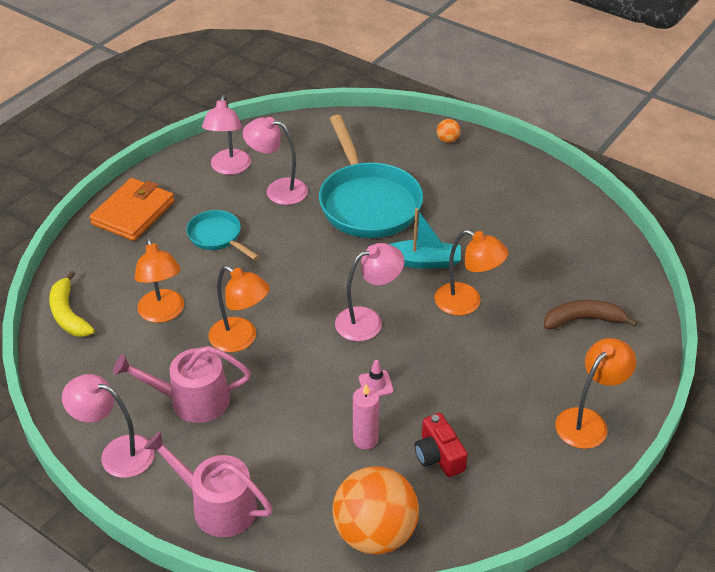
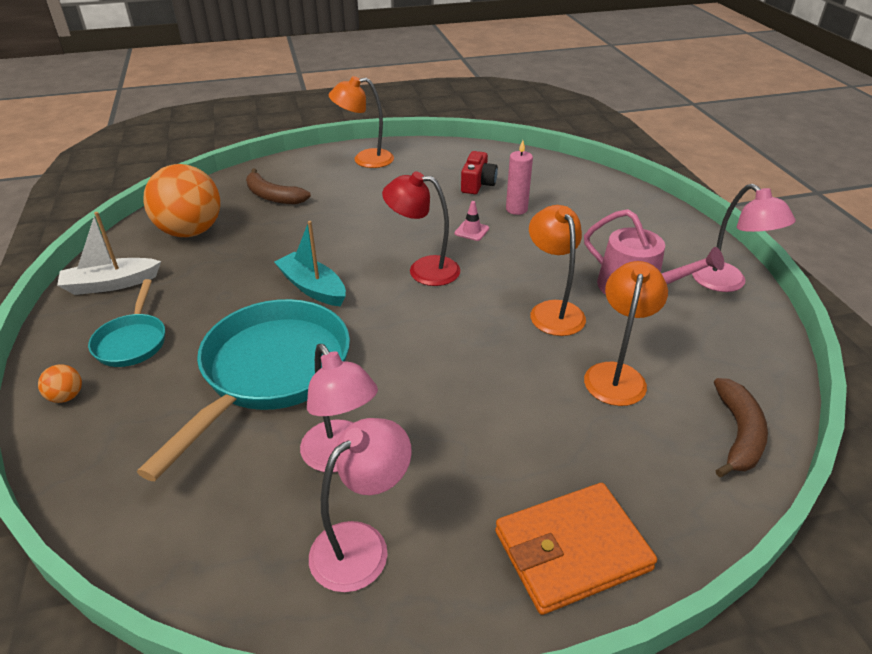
camera: 140 degrees left, 5 degrees down
yellow banana [49,271,95,337] -> brown banana [714,378,768,477]
pink watering can [144,431,273,537] -> none
turquoise pan [186,210,259,260] -> turquoise pan moved to [88,279,165,367]
orange ball [333,466,419,554] -> orange ball moved to [144,164,220,237]
pink lamp [335,243,404,341] -> red lamp [382,172,460,286]
orange lamp [434,229,508,316] -> none
none -> white boat [57,212,161,295]

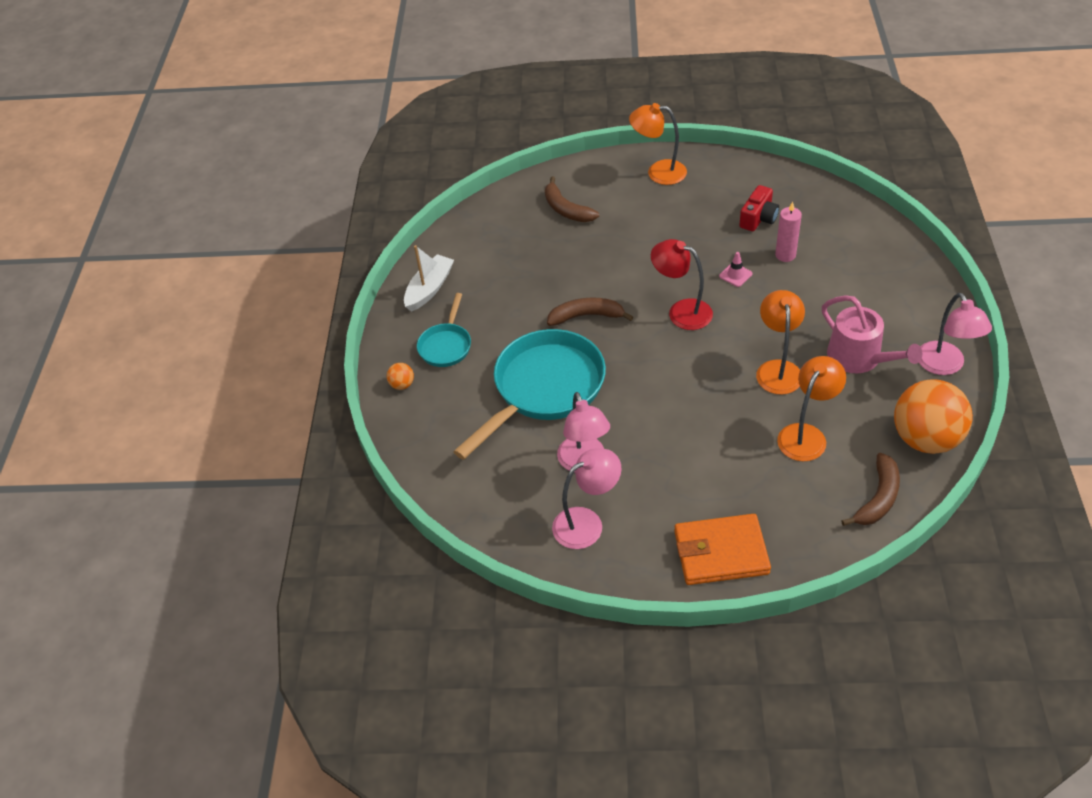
camera: 20 degrees right, 10 degrees up
white boat [57,212,161,295] -> white boat turned 120 degrees clockwise [404,245,454,312]
orange ball [144,164,220,237] -> orange ball moved to [894,379,973,454]
turquoise boat [274,221,346,306] -> brown banana [547,298,633,326]

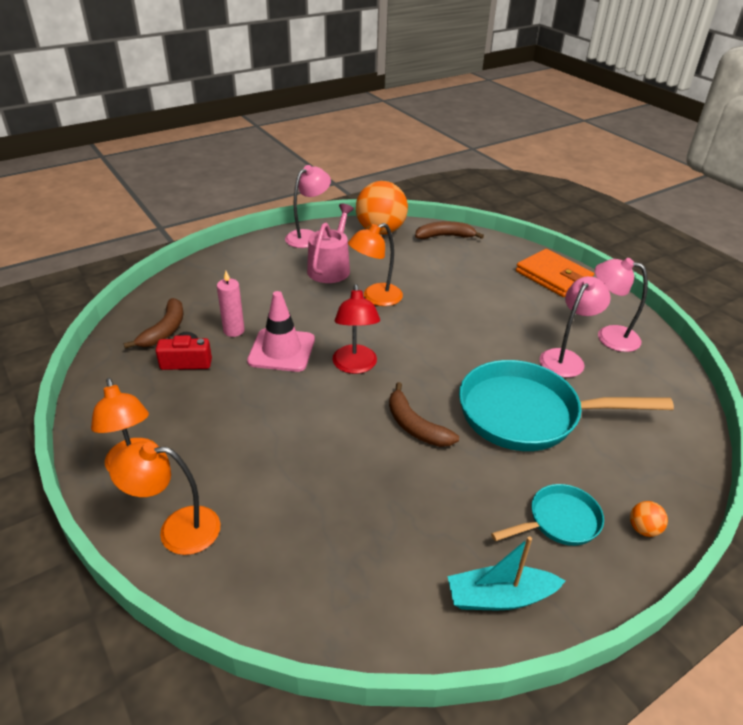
camera: 130 degrees left, 10 degrees down
white boat [404,245,454,312] -> turquoise boat [448,536,565,610]
brown banana [545,176,599,222] -> brown banana moved to [124,298,184,349]
pink traffic cone [719,252,753,287] -> pink traffic cone [247,291,315,372], size x2.19
orange lamp [777,356,846,461] -> orange lamp moved to [109,442,221,555]

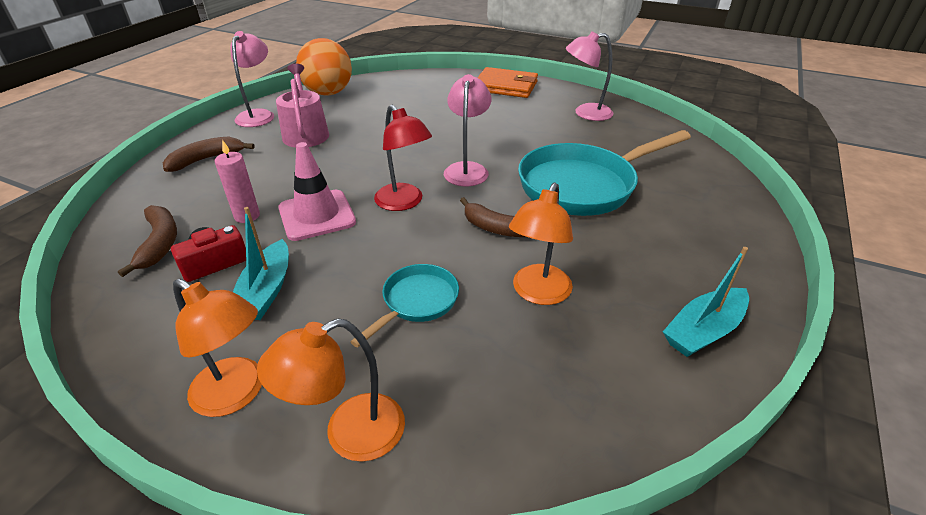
camera: 30 degrees left, 0 degrees up
orange lamp [348,223,403,306] -> orange lamp moved to [509,183,573,305]
brown banana [415,221,484,239] -> brown banana moved to [163,137,255,172]
turquoise pan [491,484,604,546] -> turquoise pan moved to [350,264,459,348]
pink lamp [539,276,611,378] -> pink lamp moved to [444,74,492,186]
orange ball [630,501,668,537] -> none
none -> turquoise boat [233,207,289,320]

